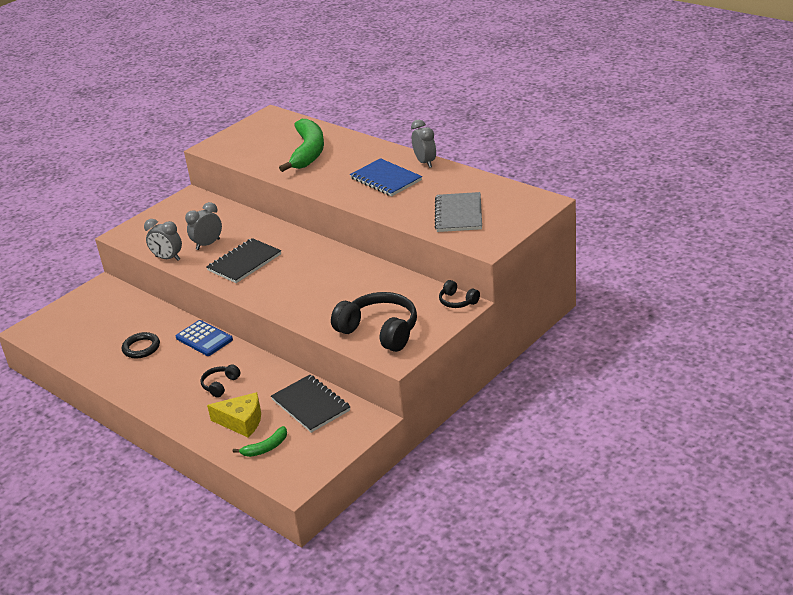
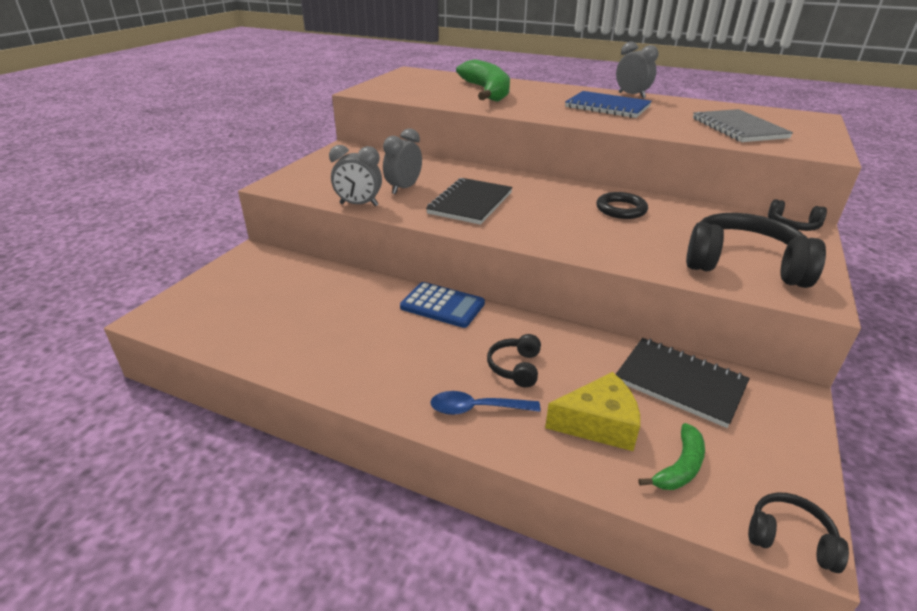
camera: 20 degrees left, 0 degrees up
black ring [122,332,160,358] -> black ring moved to [596,192,648,219]
none -> blue spoon [430,391,540,415]
none -> black headphones [748,493,849,573]

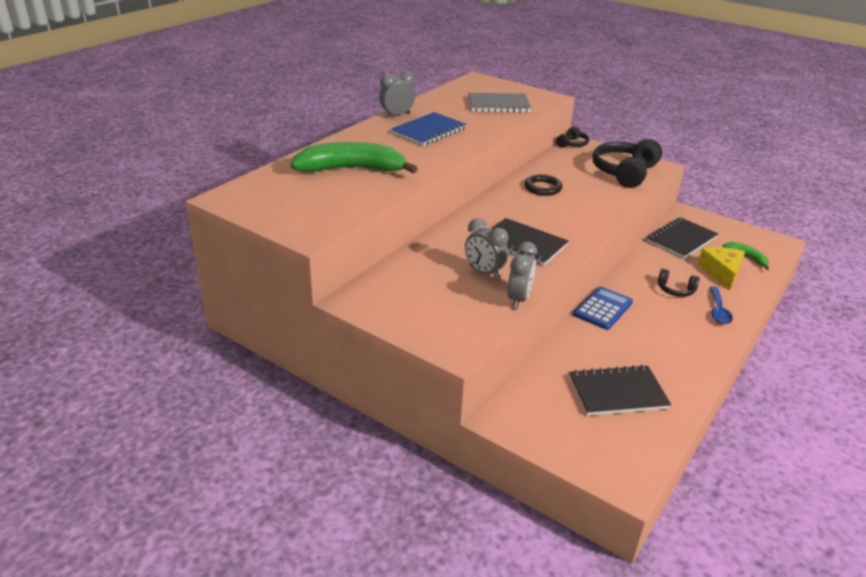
camera: 80 degrees left, 0 degrees up
black headphones [748,493,849,573] -> none
none -> black notebook [569,365,671,416]

